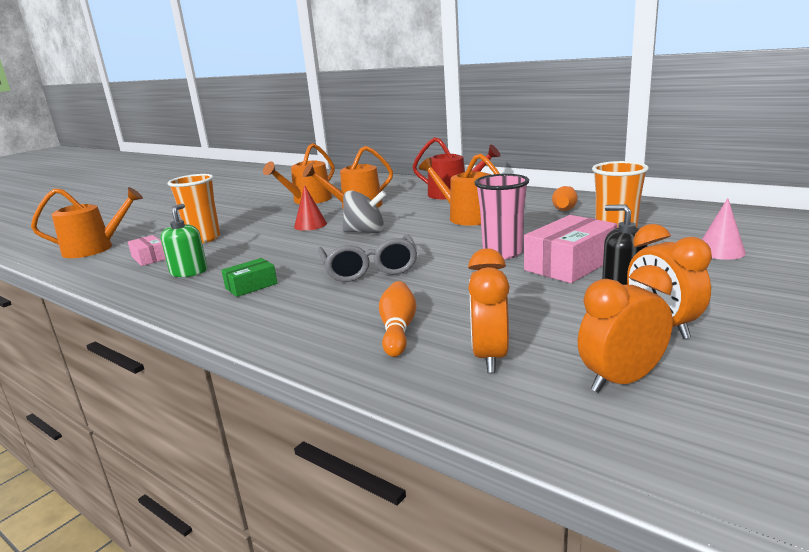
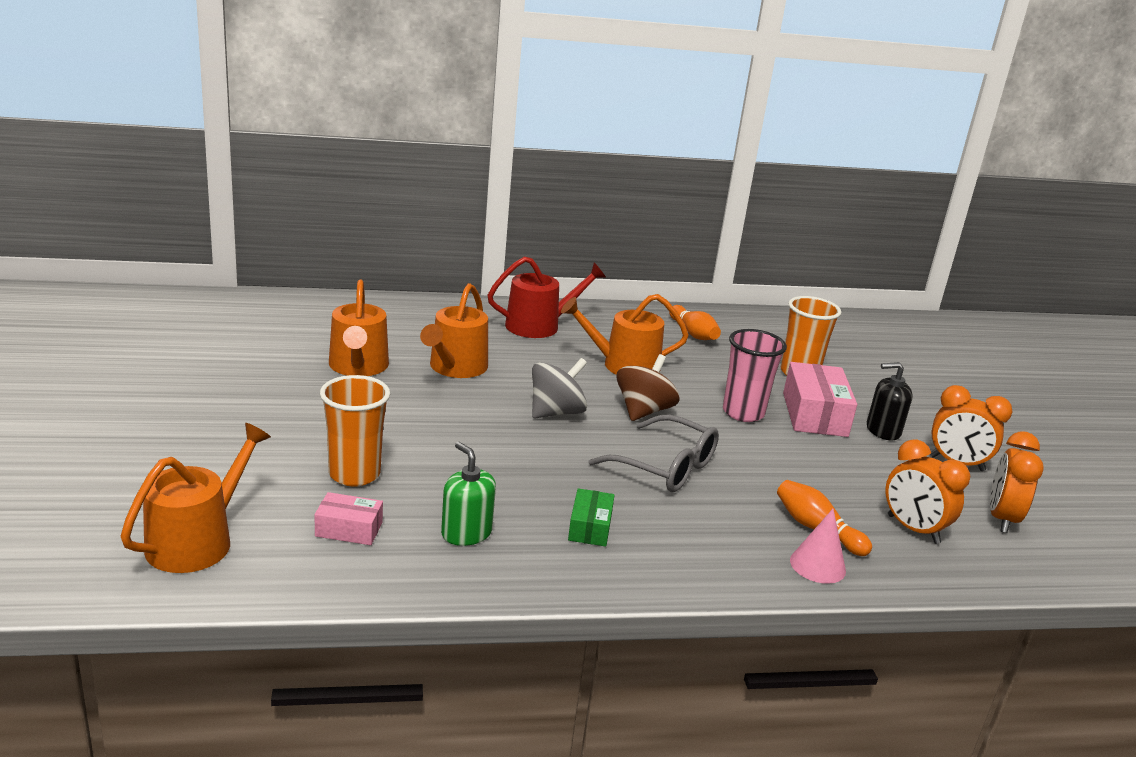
camera: 50 degrees left, 5 degrees up
red cone [294,185,327,231] -> none
pink cone [702,198,746,260] -> pink cone moved to [790,509,846,584]
none -> brown spinning top [616,354,680,421]

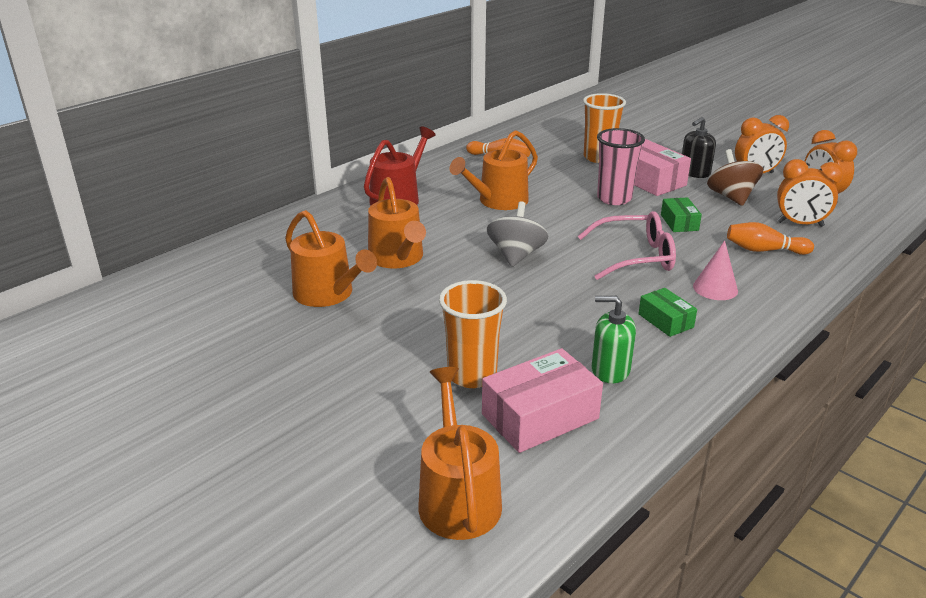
camera: 35 degrees left, 5 degrees up
pink box [315,492,383,545] -> pink box [482,348,603,453], size x1.78
grey glasses [589,414,719,492] -> pink glasses [578,211,676,280]
brown spinning top [616,354,680,421] -> brown spinning top moved to [707,149,763,206]
pink cone [790,509,846,584] -> pink cone moved to [693,241,738,300]
none -> green box [661,197,702,232]

